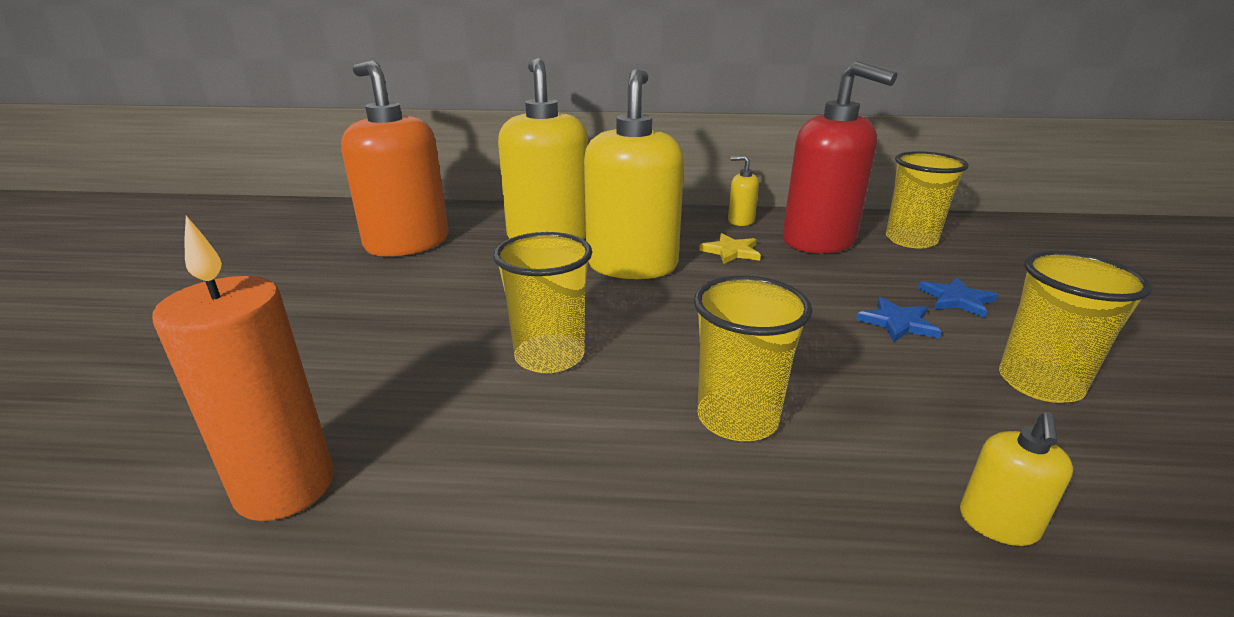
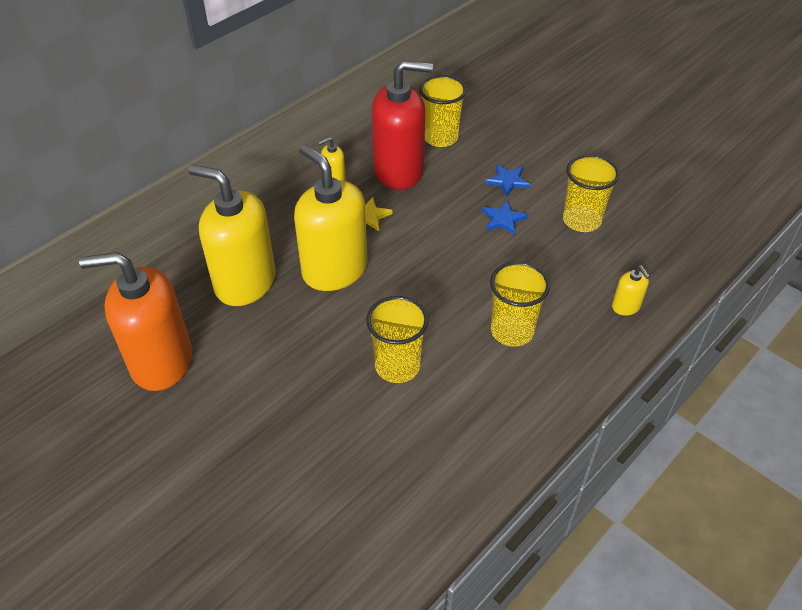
camera: 50 degrees left, 20 degrees up
orange candle [152,216,334,521] -> none

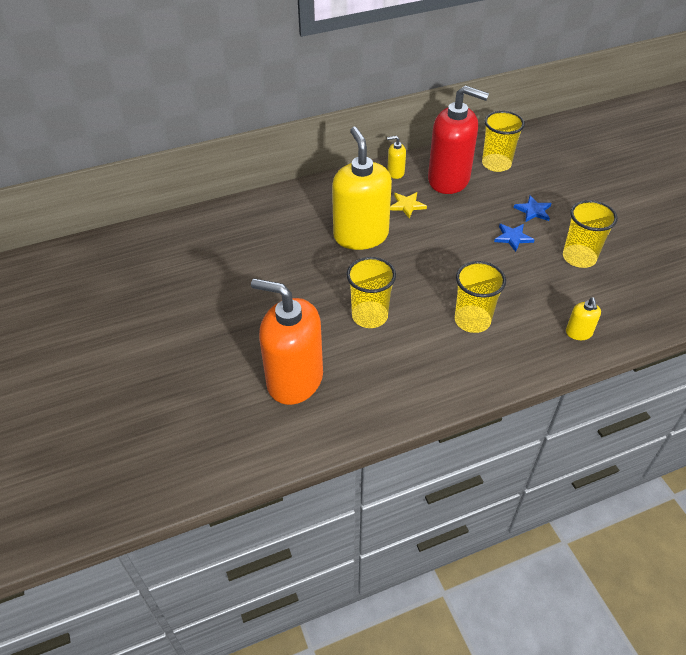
camera: 25 degrees right, 0 degrees up
orange soap dispenser [79,252,192,391] -> orange soap dispenser moved to [251,278,323,405]
yellow soap dispenser [188,164,276,306] -> none

